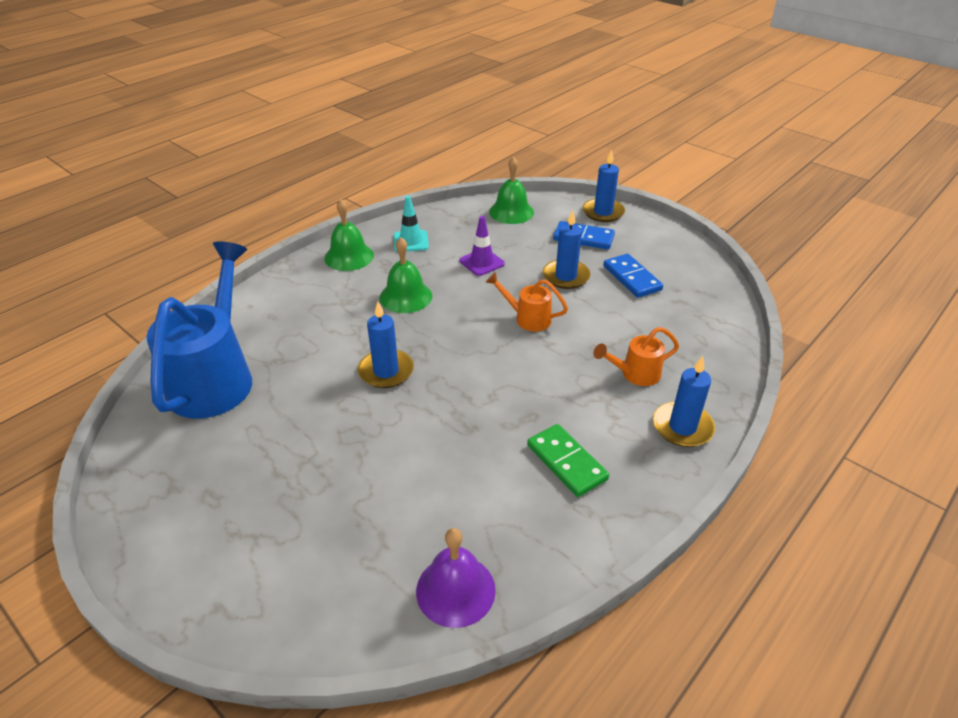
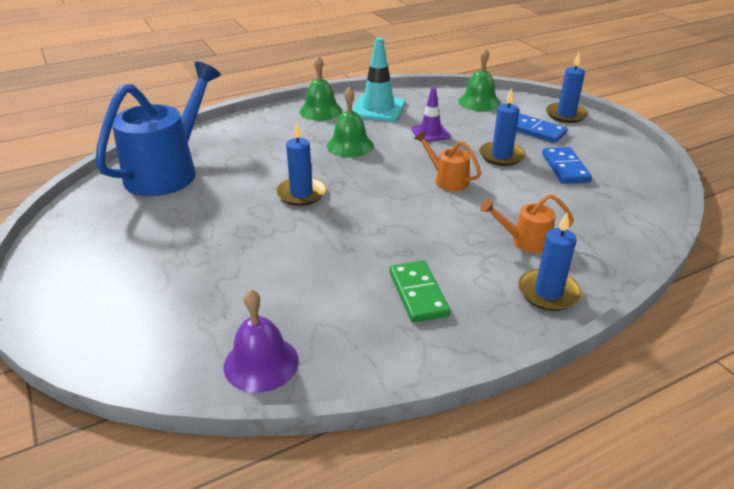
camera: 20 degrees right, 5 degrees down
turquoise traffic cone [394,196,429,252] -> turquoise traffic cone [352,37,405,121], size x1.59

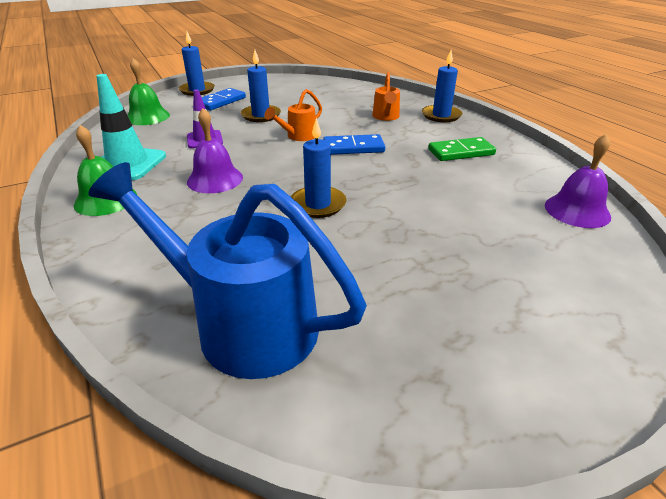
camera: 90 degrees left, 0 degrees up
green bell [327,87,374,158] -> purple bell [187,108,243,193]
blue domino [542,147,592,184] -> blue domino moved to [323,134,385,155]

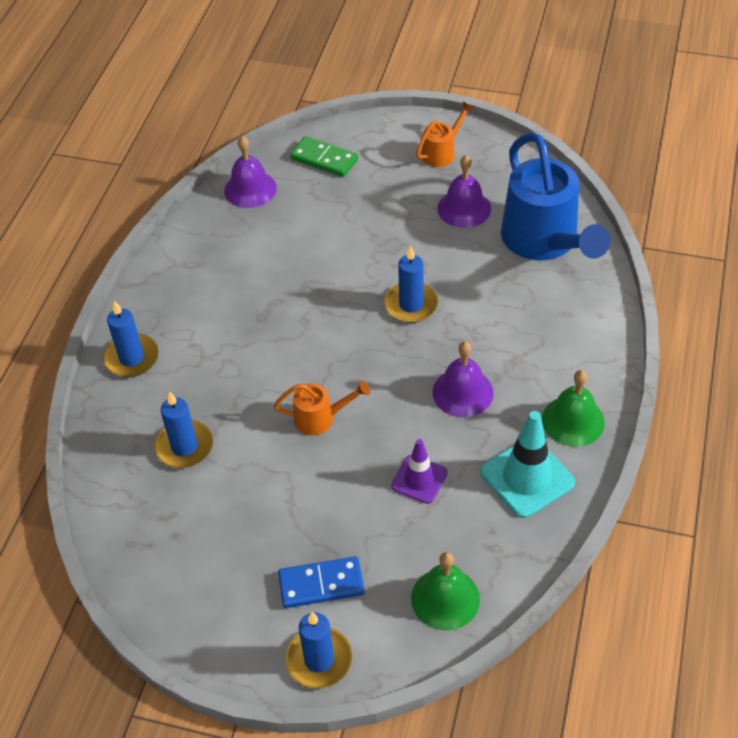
camera: 135 degrees left, 15 degrees up
blue candle [241,50,281,122] -> blue candle moved to [154,391,213,468]
blue domino [323,134,385,155] -> none
orange watering can [372,72,400,121] -> orange watering can moved to [416,102,474,167]
green domino [428,137,496,161] -> green domino moved to [290,136,358,177]
none -> purple bell [437,155,491,228]

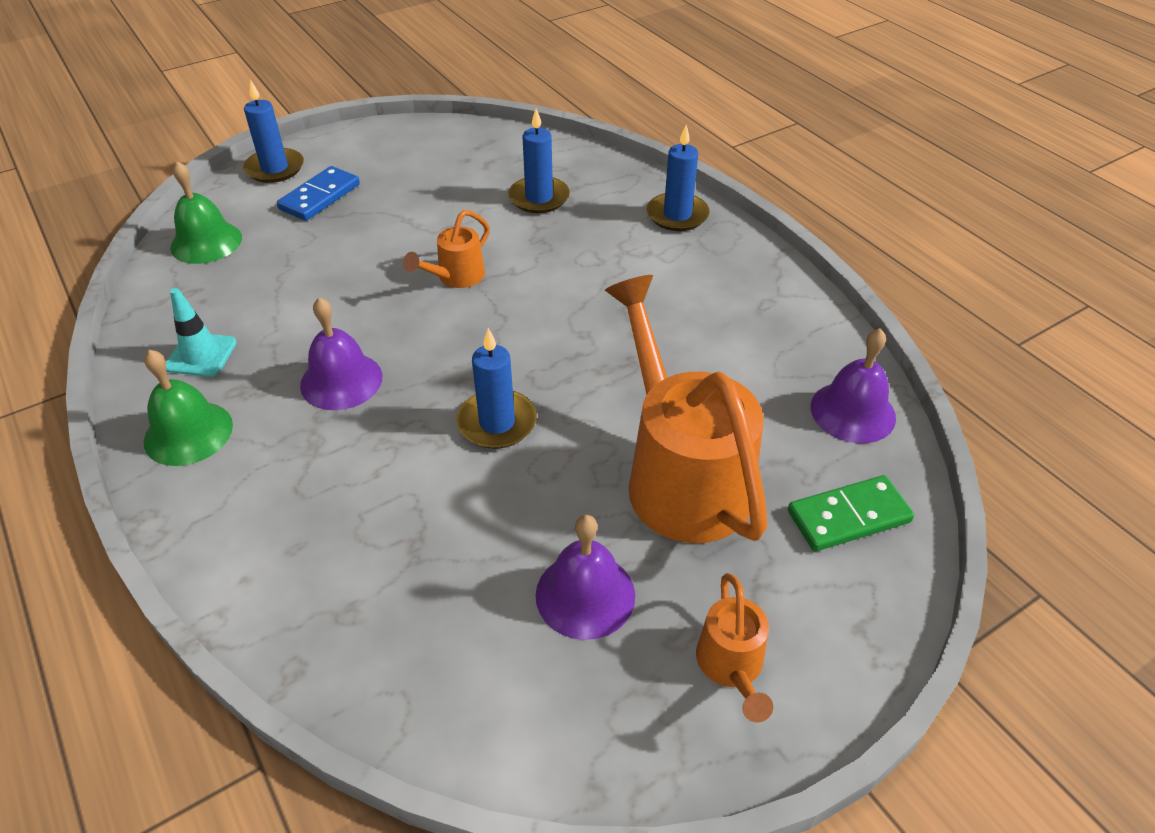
camera: 130 degrees right, 5 degrees down
purple traffic cone [391,439,448,504] -> none
turquoise traffic cone [480,411,575,518] -> turquoise traffic cone [166,288,237,377], size x0.63
blue watering can [501,132,610,260] -> none
none -> orange watering can [605,275,768,543]

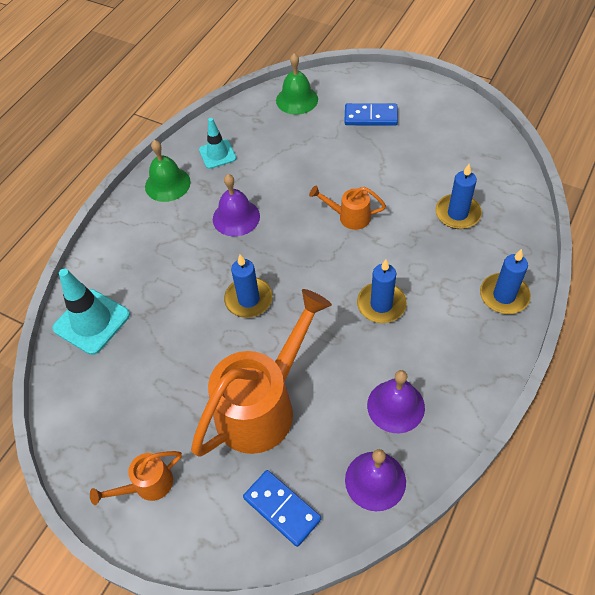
camera: 65 degrees right, 10 degrees up
blue candle [243,80,304,183] -> blue candle moved to [357,259,407,323]
purple bell [536,515,635,640] -> purple bell moved to [367,370,425,433]
green domino [788,475,914,551] -> blue domino [243,470,321,547]
none -> turquoise traffic cone [53,268,130,355]

